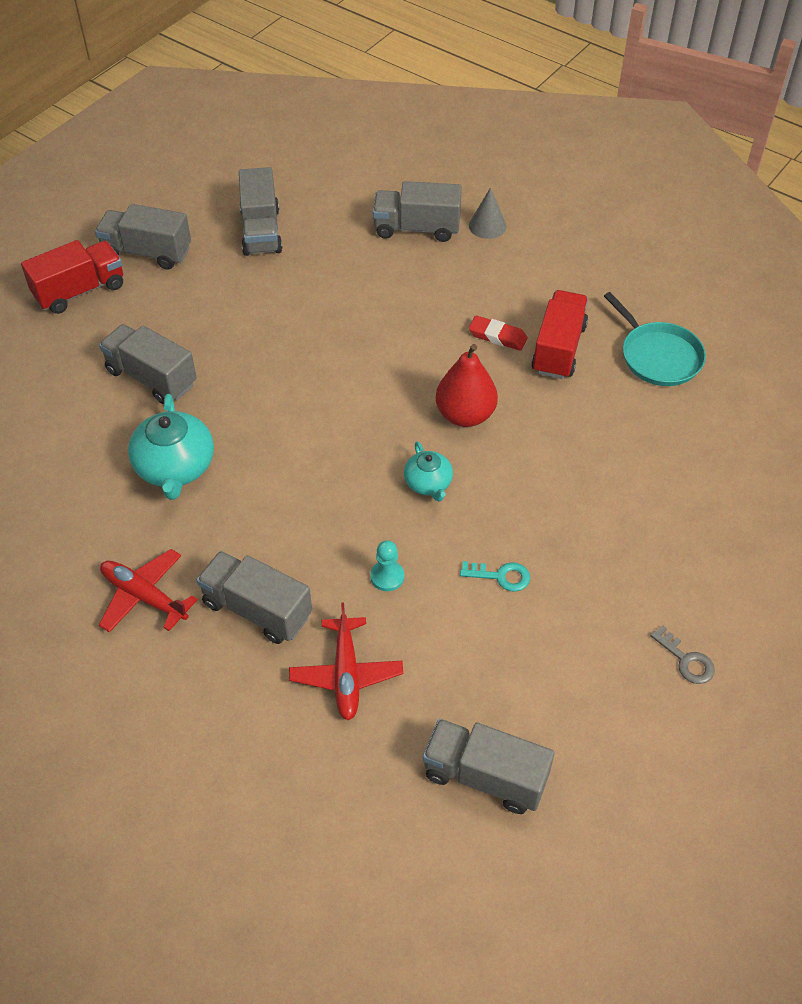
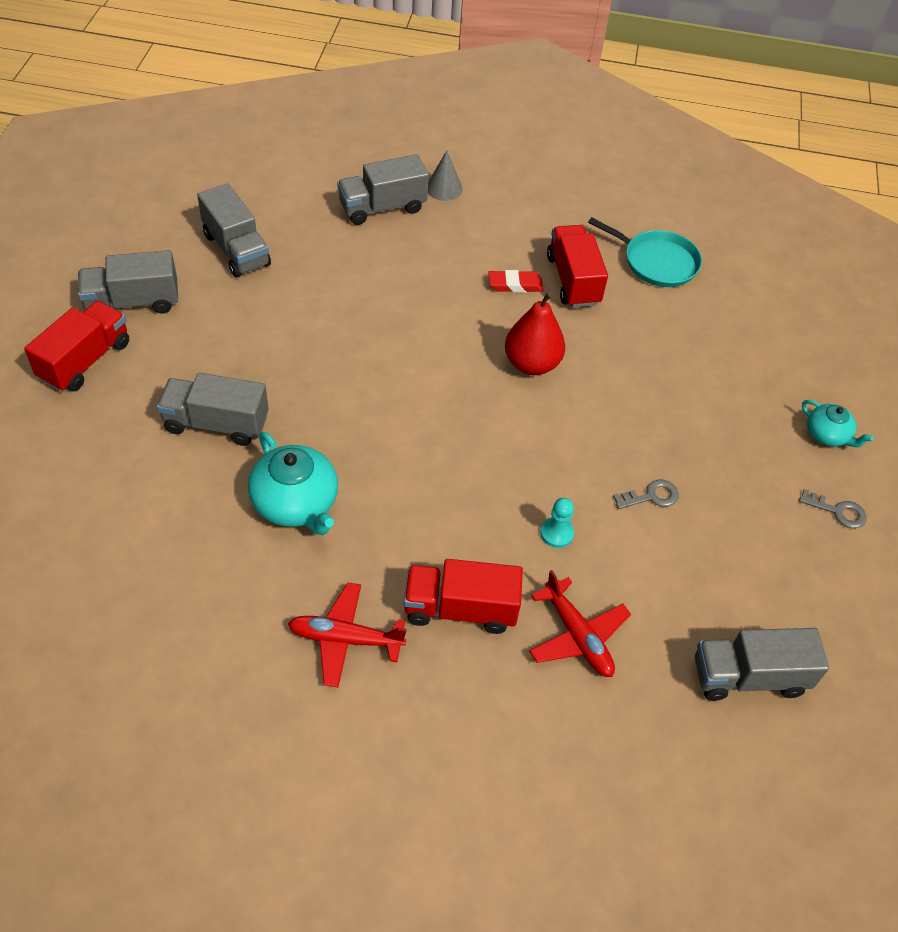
camera: 30 degrees left, 0 degrees up
grey truck [197,551,312,644] -> red truck [404,559,523,634]
turquoise teapot [404,442,453,502] -> turquoise teapot moved to [802,400,874,447]
turquoise key [460,561,530,592] -> grey key [613,480,679,509]

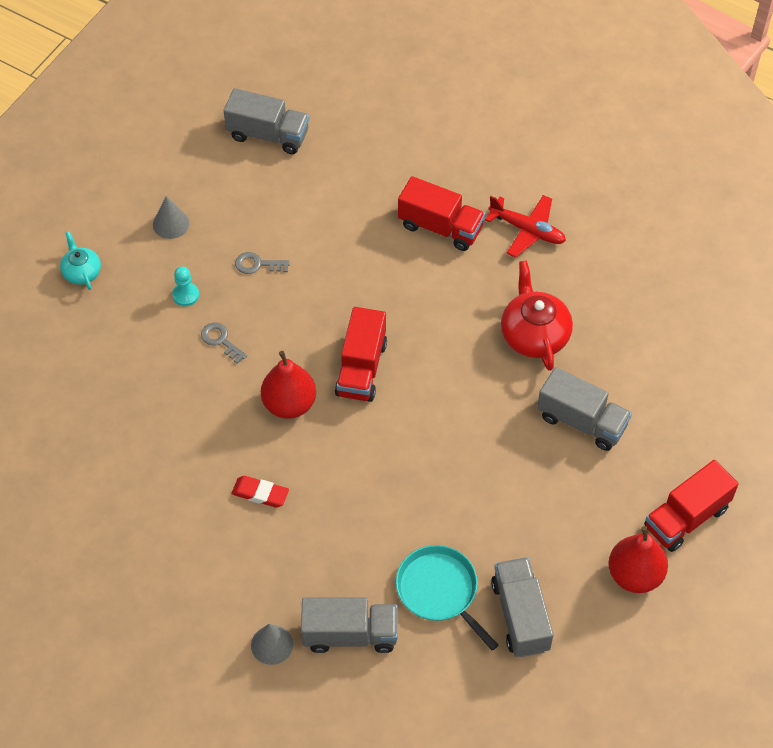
camera: 155 degrees left, 5 degrees up
grey truck [78,250,178,314] -> red pear [608,526,668,593]
turquoise teapot [248,432,338,535] -> red teapot [501,260,573,371]
red plane [529,570,631,677] -> none
turquoise pawn [540,498,574,548] -> turquoise pawn moved to [172,266,199,306]
red truck [547,225,608,308] -> red truck moved to [335,307,387,402]
turquoise pan [588,217,702,287] -> turquoise pan moved to [396,545,499,650]
grey key [799,489,867,528] -> grey key moved to [201,323,247,364]
none -> grey cone [153,196,189,239]

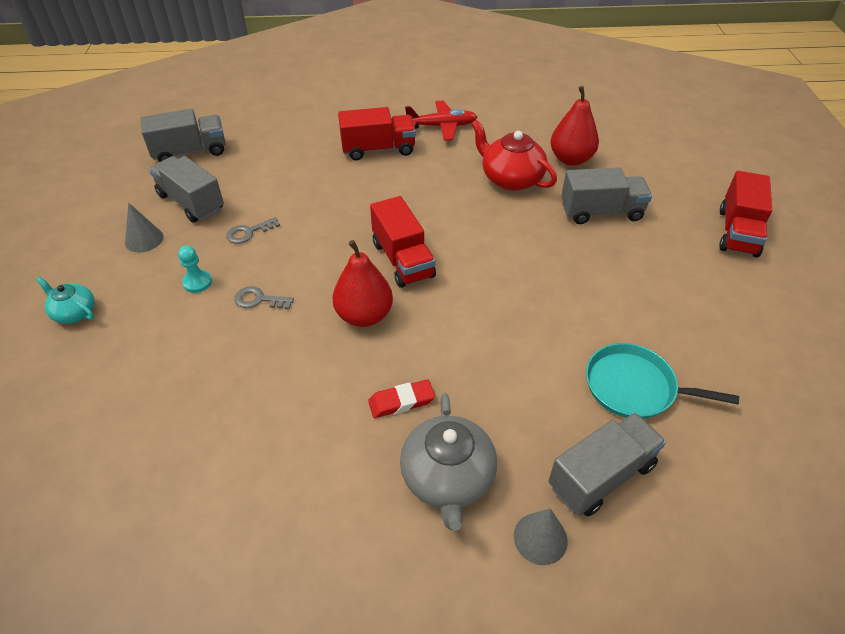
camera: 35 degrees left, 10 degrees down
grey truck [491,557,553,657] -> grey truck moved to [149,156,224,222]
red pear [608,526,668,593] -> red pear moved to [550,86,599,166]
none -> grey teapot [400,393,497,531]

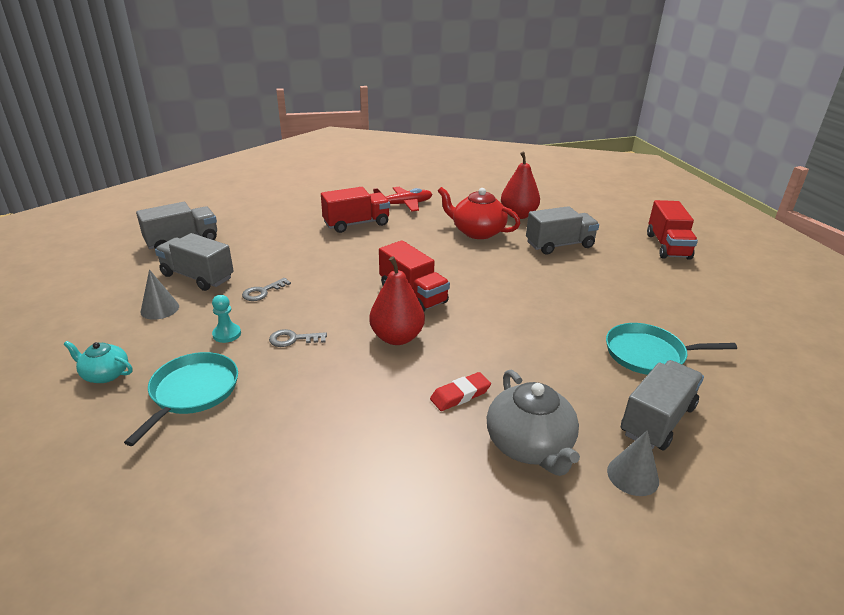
camera: 15 degrees left, 15 degrees down
none -> turquoise pan [124,352,238,446]

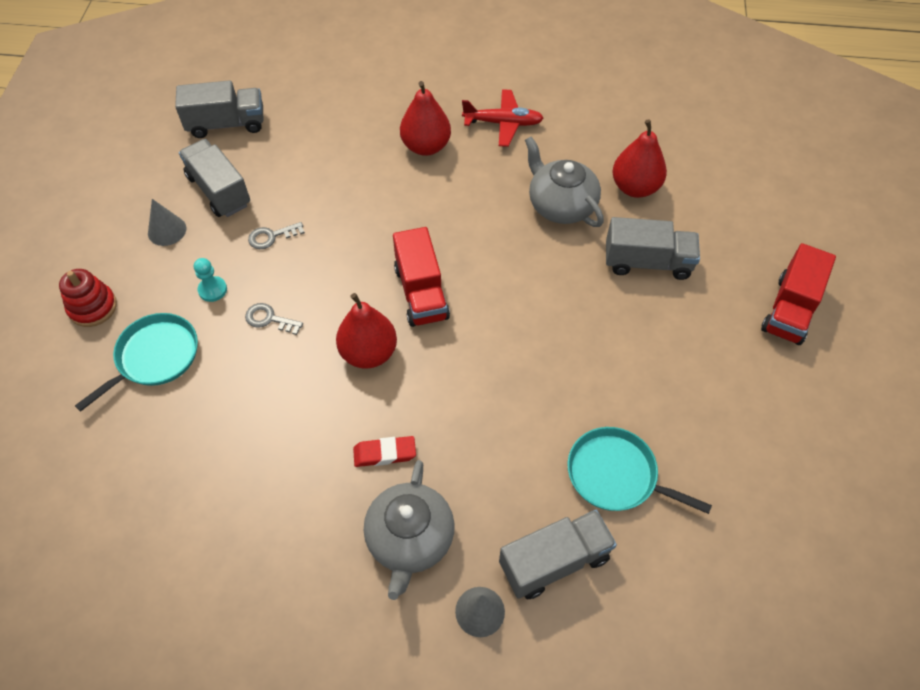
camera: 25 degrees right, 25 degrees up
turquoise teapot [64,341,133,383] -> red stacking toy [59,269,117,327]
red truck [321,187,390,233] -> red pear [400,81,451,156]
red teapot [438,187,520,239] -> grey teapot [525,136,604,227]

